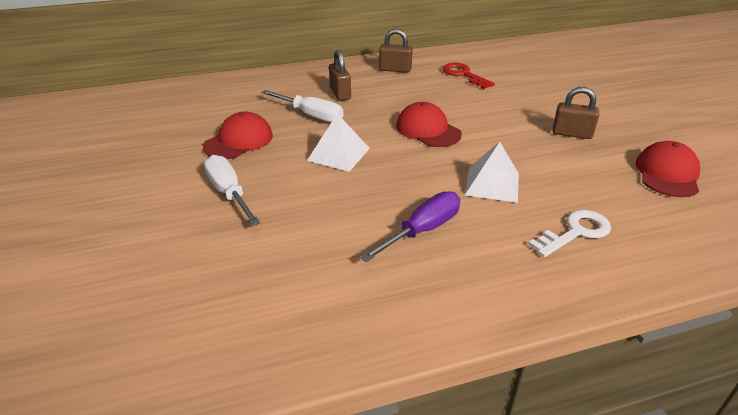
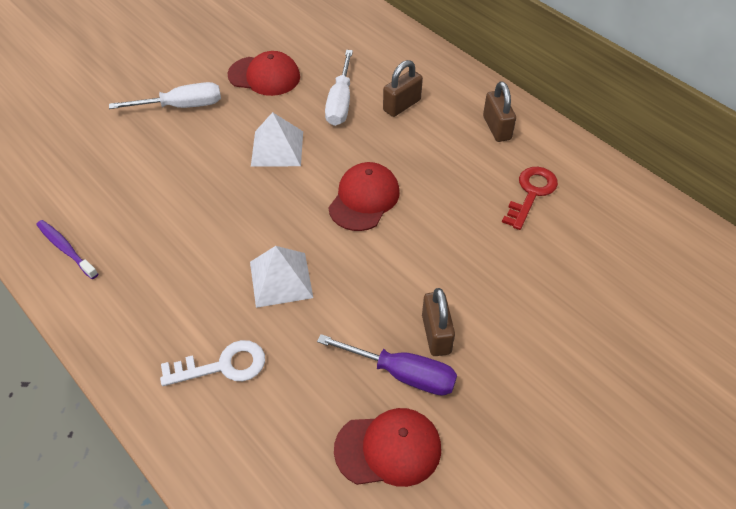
camera: 65 degrees right, 15 degrees up
white screwdriver [204,155,260,226] -> white screwdriver turned 45 degrees clockwise [109,82,221,109]
purple screwdriver [360,191,460,262] -> purple screwdriver moved to [317,334,457,396]
white key [528,210,611,257] -> white key turned 45 degrees counterclockwise [160,340,265,386]
none -> purple toothbrush [36,220,98,279]

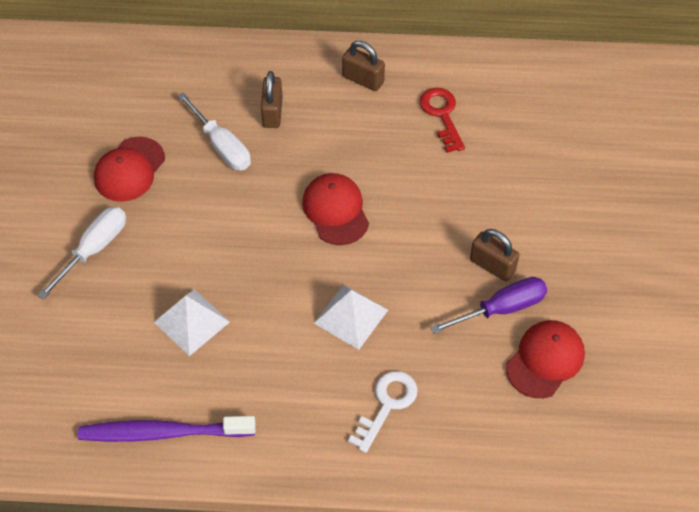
camera: 45 degrees left, 5 degrees up
purple toothbrush [36,220,98,279] -> purple toothbrush [78,416,256,442], size x1.71
red cap [228,51,300,96] -> red cap turned 150 degrees clockwise [94,136,165,202]
white pyramid [251,112,303,166] -> white pyramid moved to [154,289,230,356]

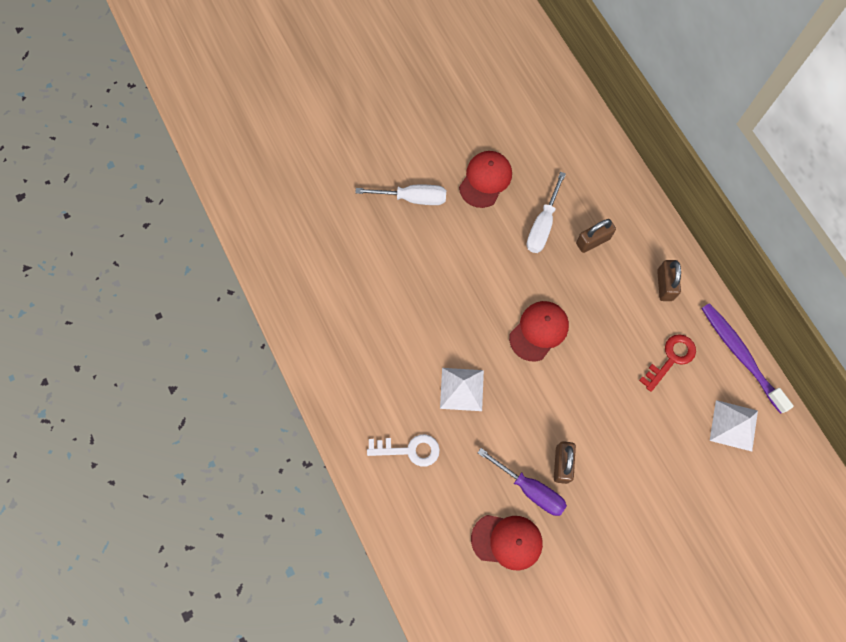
camera: 60 degrees right, 15 degrees up
purple toothbrush [78,416,256,442] -> purple toothbrush moved to [701,303,794,414]
red cap [94,136,165,202] -> red cap turned 120 degrees clockwise [459,151,512,208]
white pyramid [154,289,230,356] -> white pyramid moved to [710,400,758,451]

